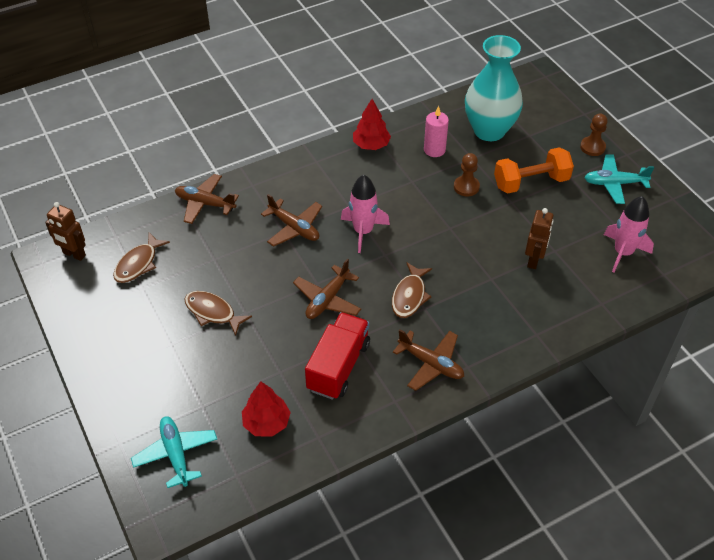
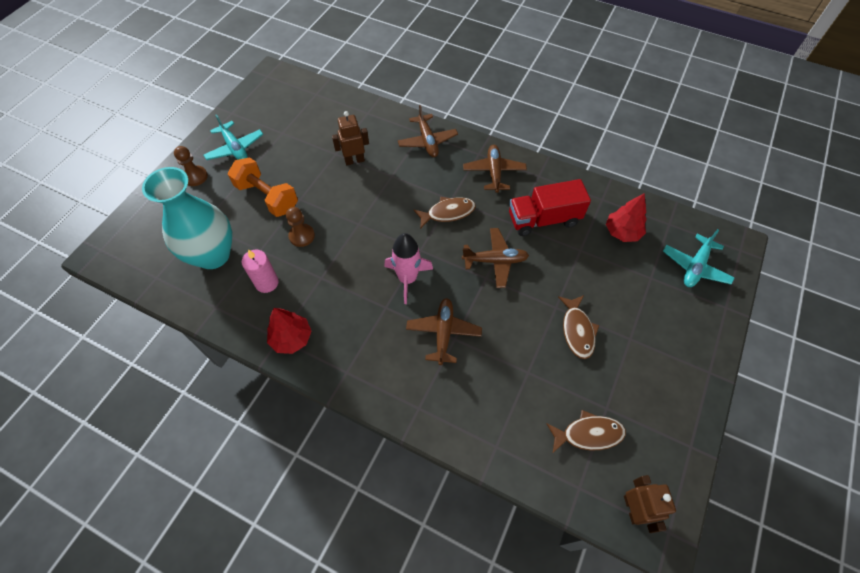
camera: 125 degrees left, 10 degrees up
brown plane [175,174,239,224] -> brown plane moved to [397,105,458,157]
pink rocket [604,196,654,273] -> none

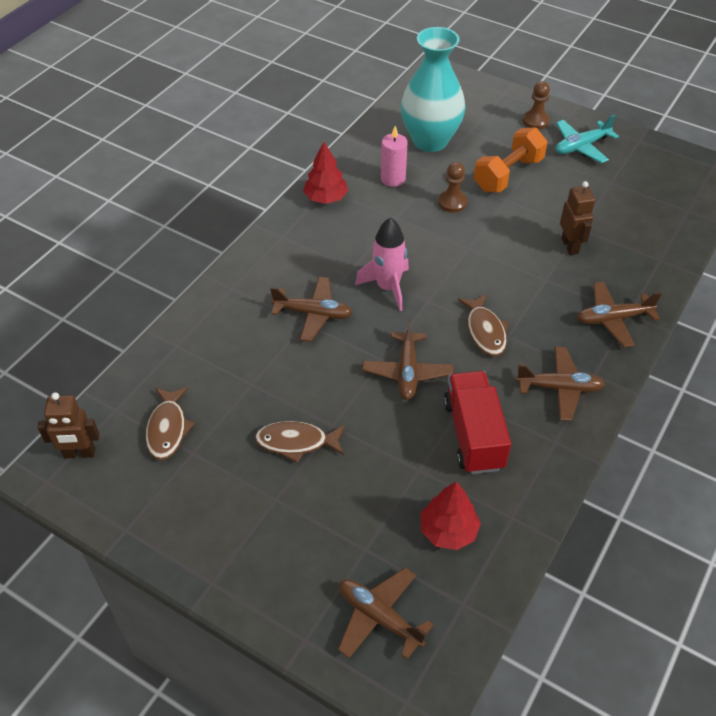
camera: 95 degrees right, 10 degrees down
turquoise plane [663,229,735,287] -> brown plane [338,567,434,659]

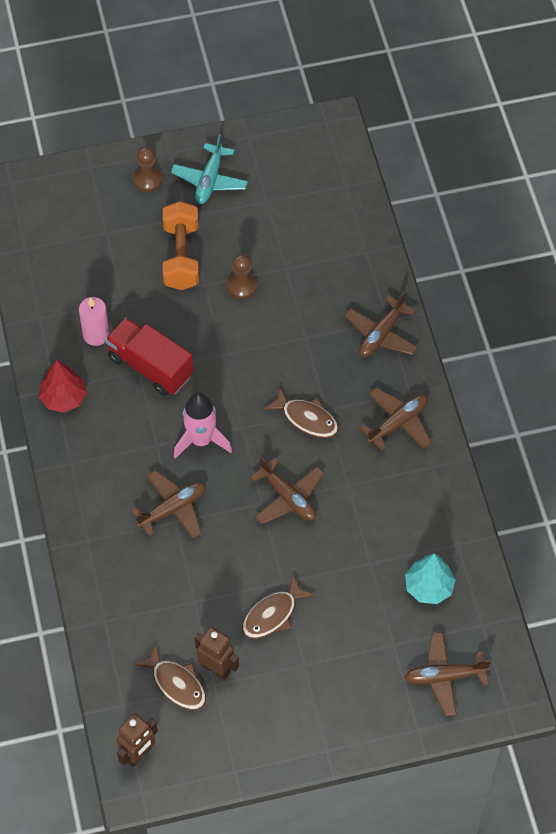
camera: 45 degrees left, 10 degrees up
turquoise vase [401,27,465,152] -> none
red tree [421,481,481,550] -> turquoise tree [405,553,456,604]
brown pawn [438,162,468,213] -> brown pawn moved to [227,254,257,299]
red truck [444,371,511,474] -> red truck moved to [105,317,194,396]
brown robot [560,181,596,255] -> brown robot moved to [195,627,239,680]

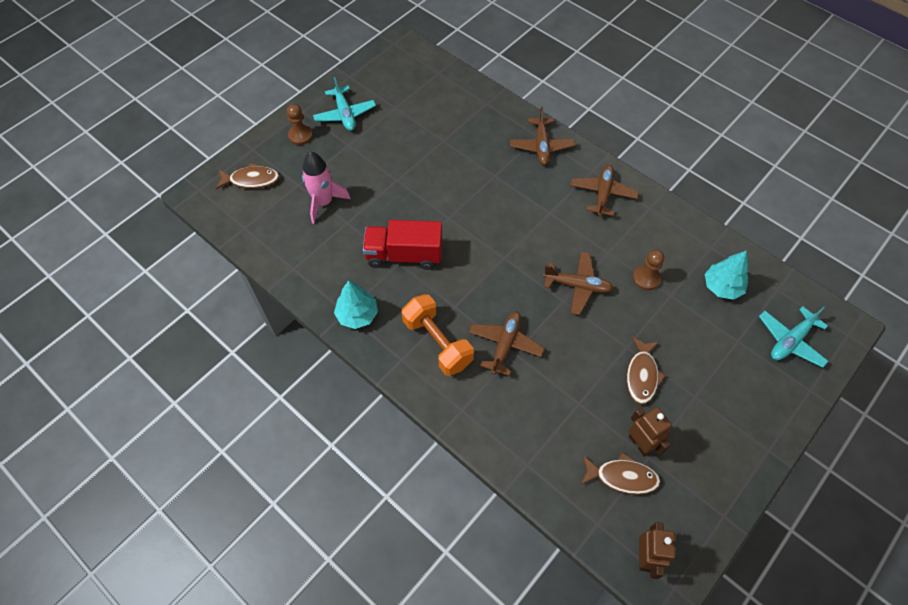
camera: 35 degrees left, 0 degrees up
red tree [39,360,87,412] -> turquoise tree [334,280,378,329]
pink candle [79,297,110,346] -> none
orange dumbbell [163,201,199,290] -> orange dumbbell moved to [402,294,474,376]
pink rocket [174,393,232,459] -> pink rocket moved to [302,152,351,224]
brown robot [195,627,239,680] -> brown robot turned 60 degrees clockwise [629,407,672,457]
brown pawn [227,254,257,299] -> brown pawn moved to [633,250,664,290]
brown fish [264,387,339,438] -> brown fish moved to [216,163,280,189]
brown plane [405,632,491,716] -> turquoise plane [759,306,829,368]

